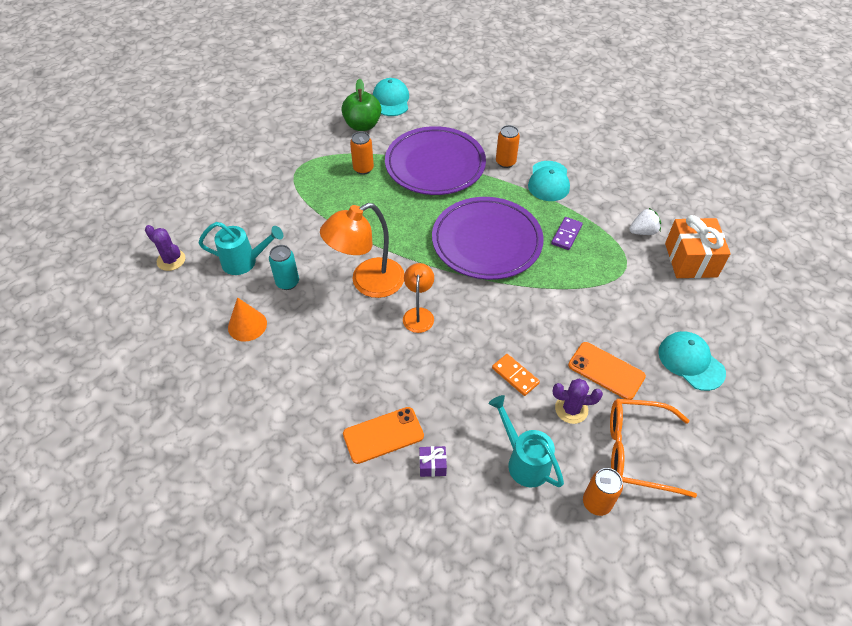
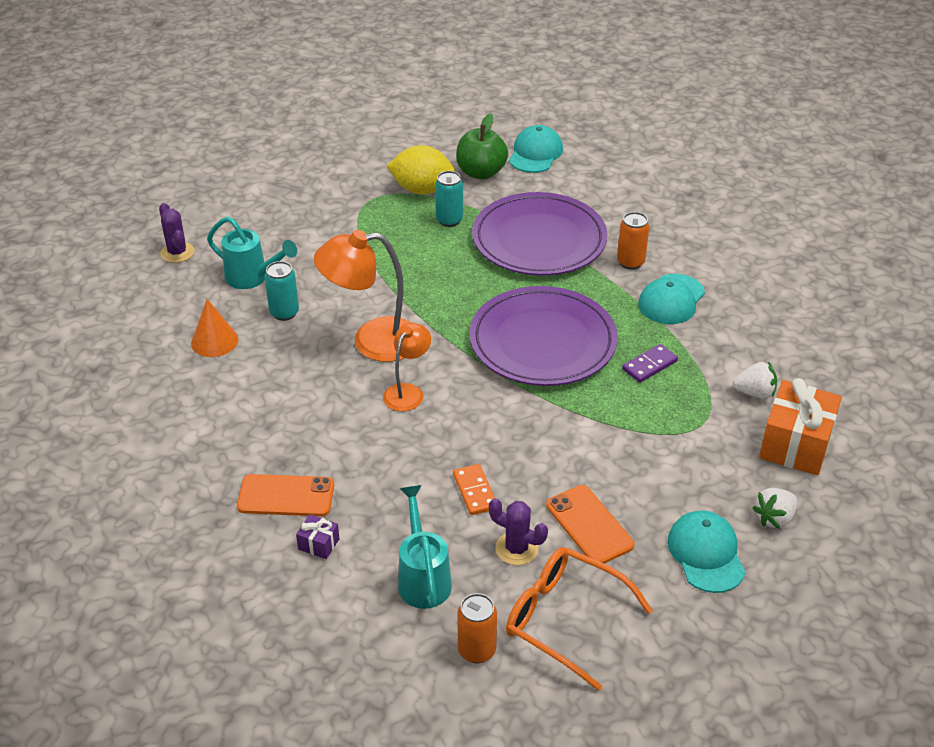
camera: 25 degrees right, 10 degrees down
orange can [350,131,374,175] -> turquoise can [435,171,463,227]
none -> yellow lemon [387,145,455,195]
none -> white strawberry [752,488,797,529]

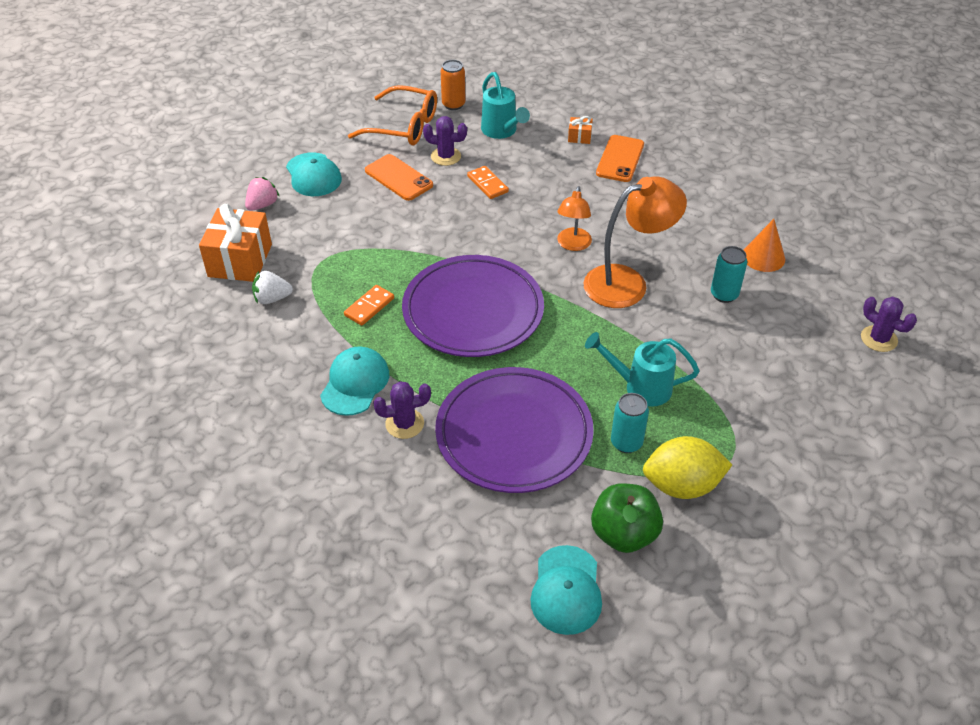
camera: 165 degrees right, 5 degrees up
turquoise watering can [207,216,297,289] -> turquoise watering can moved to [585,332,699,407]
orange phone [237,474,334,516] -> orange phone turned 60 degrees counterclockwise [596,135,644,182]
purple gift [296,514,339,559] -> orange gift [568,116,593,144]
orange can [617,212,650,270] -> purple cactus [373,381,431,439]
purple domino [622,344,678,383] -> orange domino [344,285,394,326]
white strawberry [752,488,797,529] -> pink strawberry [245,177,280,211]

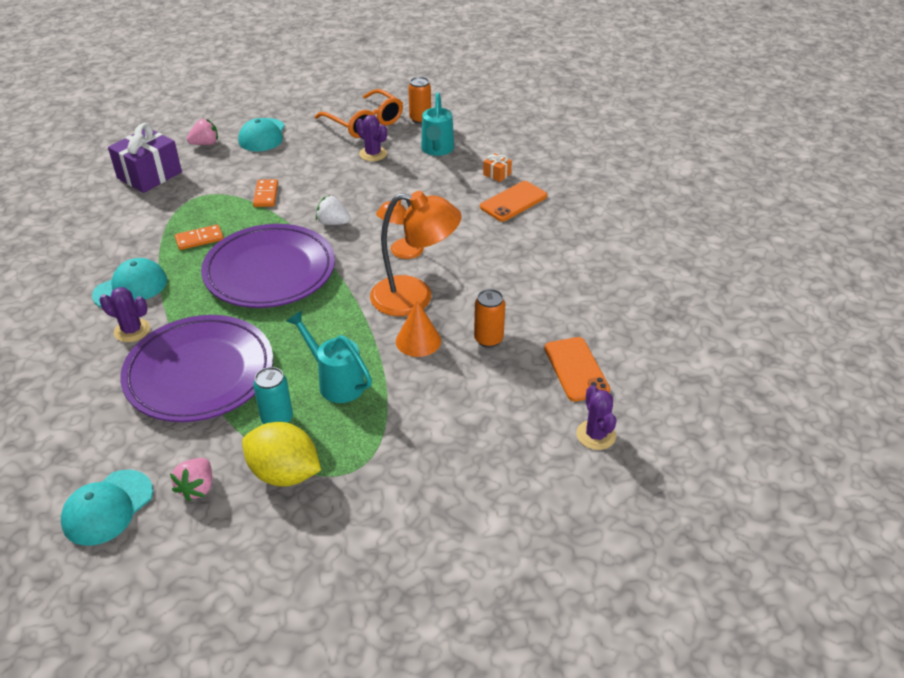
camera: 30 degrees right, 5 degrees down
orange gift [199,204,272,282] -> purple gift [108,123,182,193]
white strawberry [252,271,293,304] -> white strawberry moved to [316,195,351,225]
orange phone [365,154,433,201] -> orange phone moved to [544,337,610,401]
orange domino [467,166,509,199] -> orange domino moved to [253,179,278,207]
green apple [591,483,663,553] -> pink strawberry [170,458,212,502]
turquoise can [711,246,747,303] -> orange can [474,289,505,348]
orange cone [744,219,785,272] -> orange cone moved to [396,301,441,357]

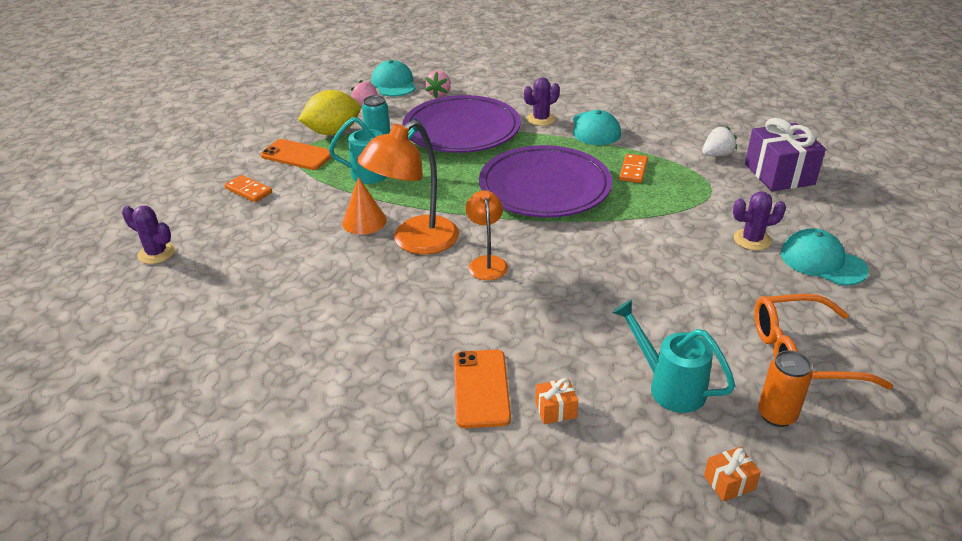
camera: 130 degrees right, 5 degrees down
pink strawberry [187,119,218,145] -> pink strawberry moved to [425,70,451,98]
orange domino [253,179,278,207] -> orange domino moved to [224,175,272,202]
white strawberry [316,195,351,225] -> white strawberry moved to [702,126,737,156]
purple cactus [356,115,387,161] -> purple cactus moved to [733,191,786,250]
orange can [474,289,505,348] -> none
orange phone [544,337,610,401] -> orange phone moved to [260,139,331,170]
none -> orange gift [704,447,761,502]

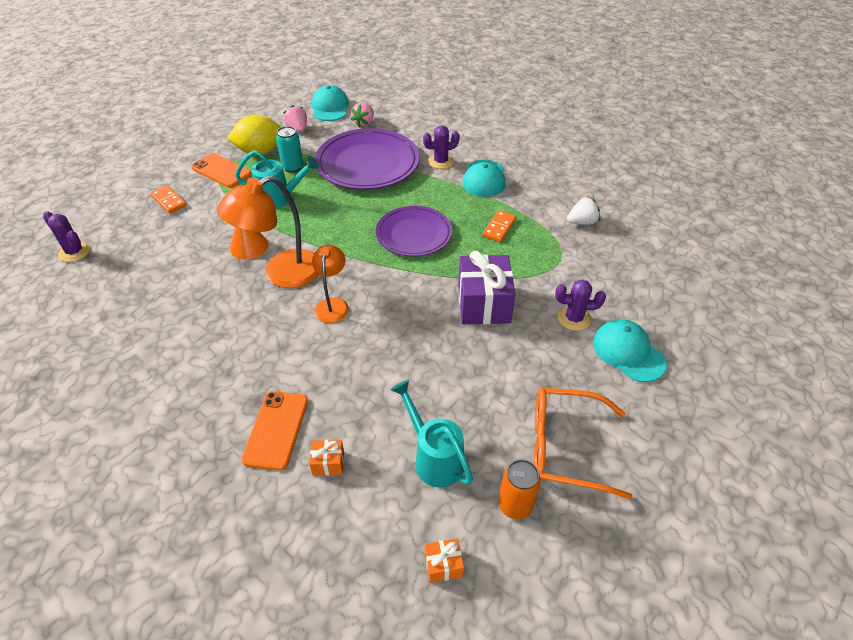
camera: 10 degrees right, 10 degrees up
purple plate [479,145,612,218] -> purple plate [376,206,452,257], size x0.65
purple gift [745,118,826,191] -> purple gift moved to [458,251,516,324]

